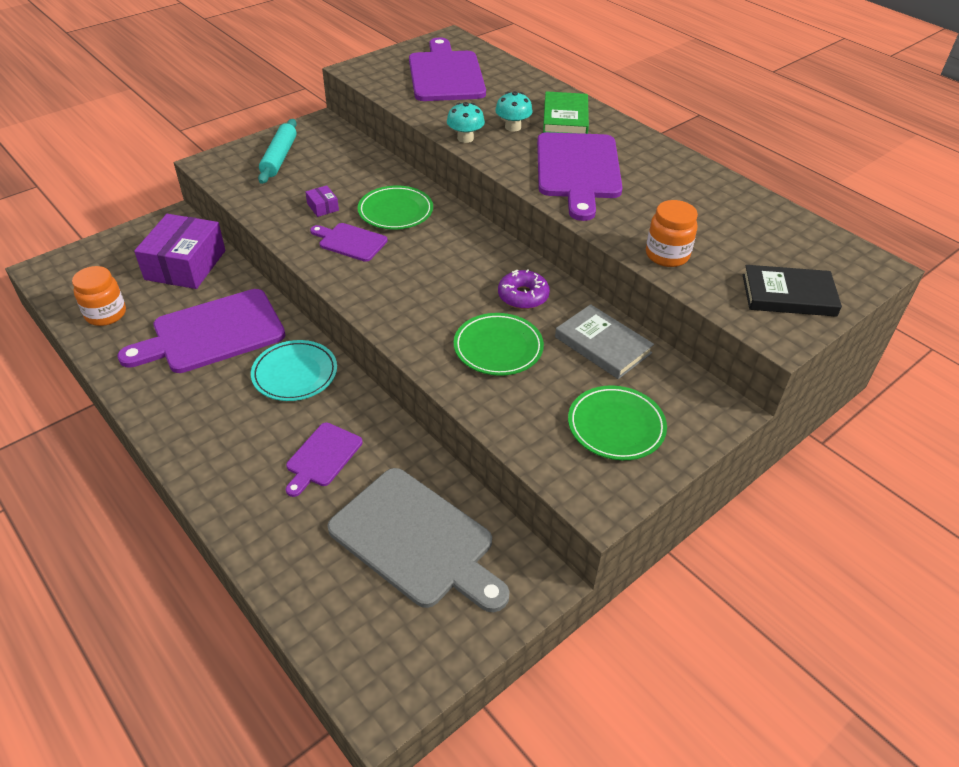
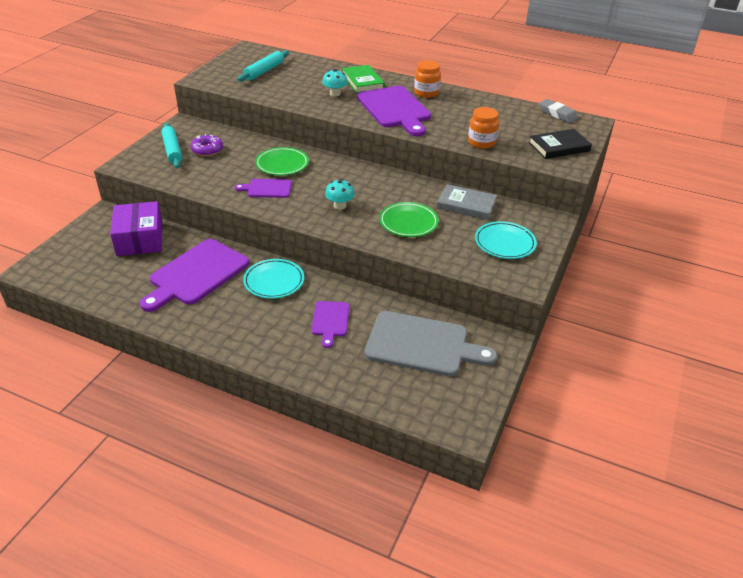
camera: 25 degrees left, 5 degrees down
orange jar [72,266,126,326] -> orange jar moved to [414,60,441,98]
purple box [305,185,339,217] -> none
purple cutting board [409,37,486,101] -> turquoise rolling pin [237,50,289,82]
turquoise mushroom [447,102,485,143] -> turquoise mushroom moved to [325,179,355,210]
purple donut [498,269,550,309] -> purple donut moved to [190,134,223,156]
green plate [568,385,667,460] -> turquoise plate [475,221,537,259]
none -> grey eraser [539,99,578,123]

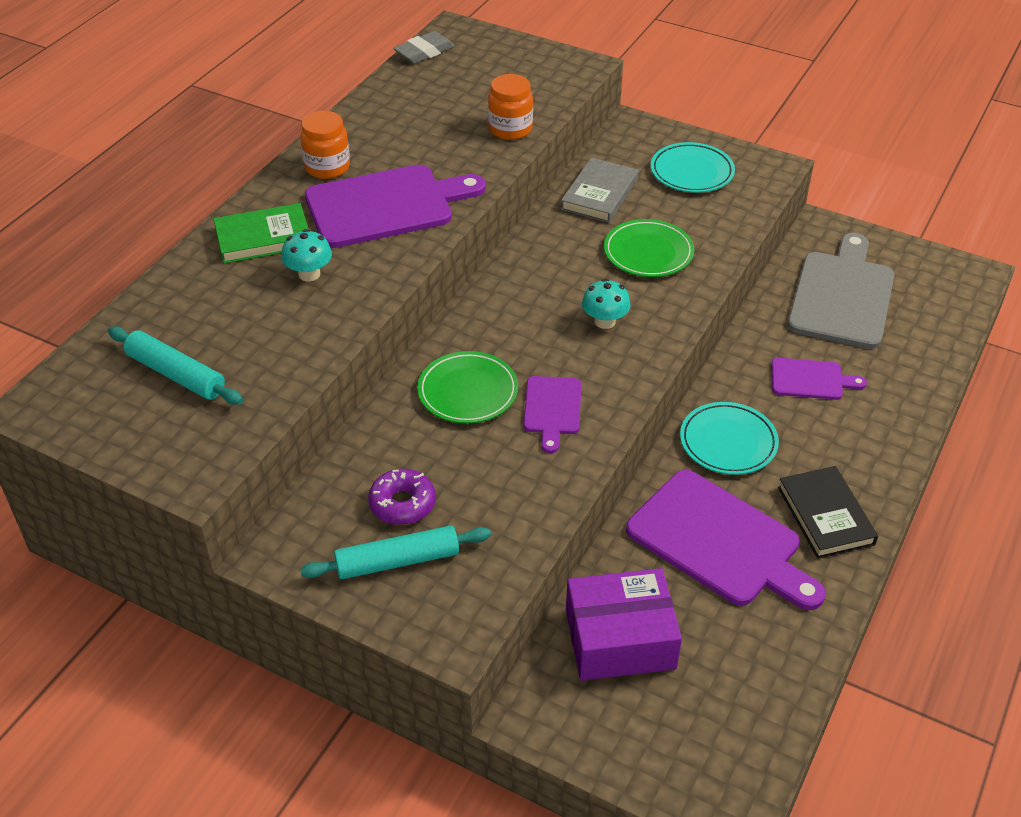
camera: 85 degrees left, 5 degrees up
black book [529,129,592,159] -> black book moved to [778,466,878,559]

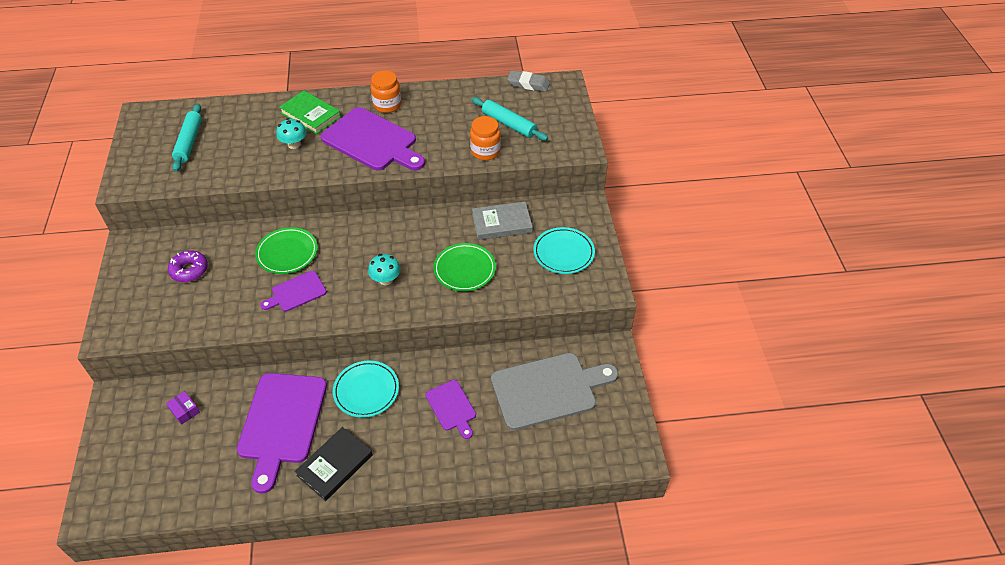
camera: 55 degrees right, 5 degrees up
turquoise rolling pin [300,525,491,579] -> turquoise rolling pin moved to [472,97,548,141]
purple box [566,568,682,681] -> purple box [166,391,200,425], size x0.41

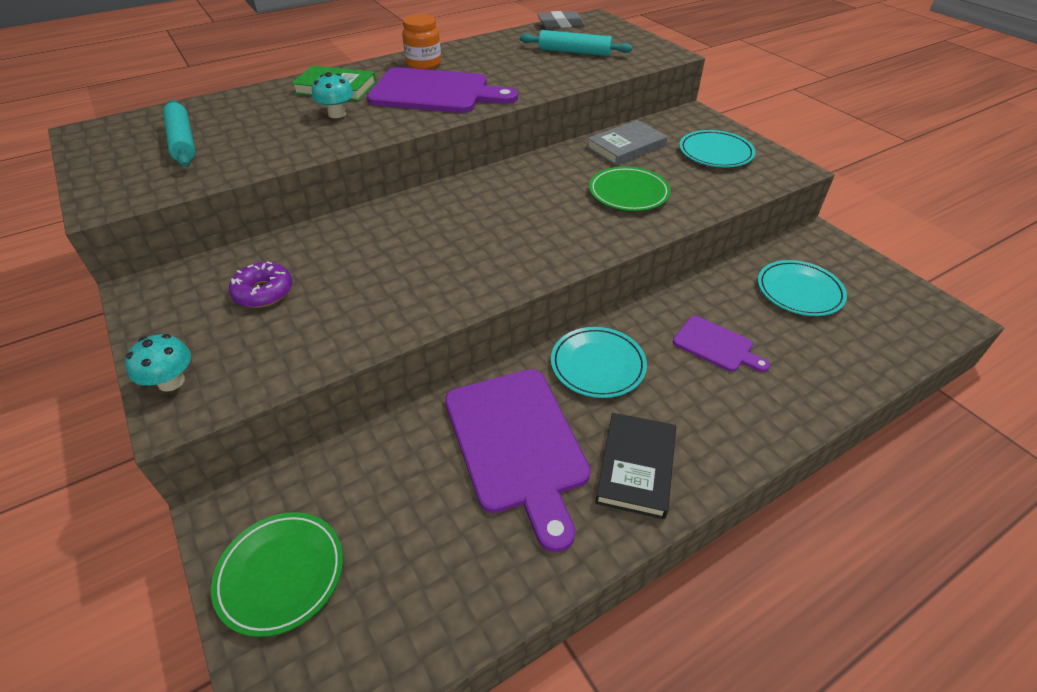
camera: 25 degrees left, 5 degrees down
purple box [166,391,200,425] -> none
green plate [255,227,318,274] -> green plate moved to [211,512,343,637]
purple cutting board [260,271,327,311] -> none
turquoise mushroom [368,254,401,285] -> turquoise mushroom moved to [125,334,191,392]
orange jar [470,116,501,160] -> none
grey cutting board [491,353,618,430] -> turquoise plate [758,260,847,316]

